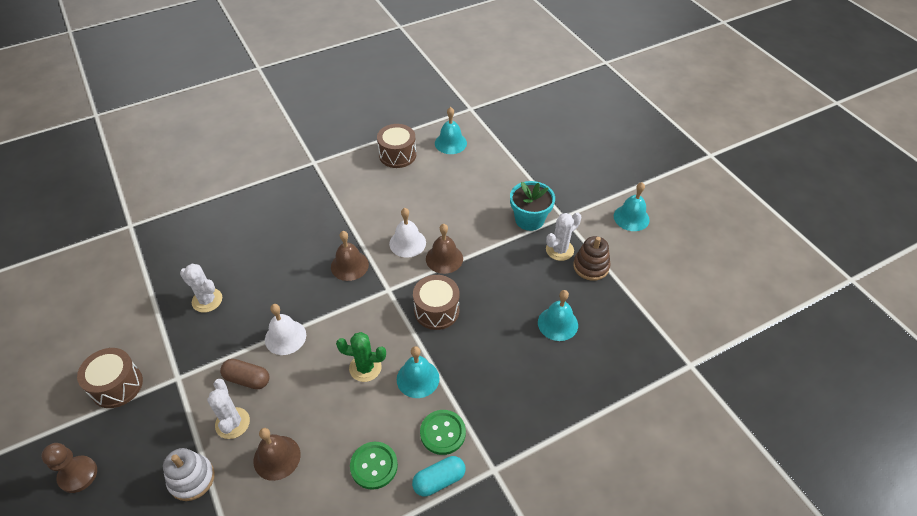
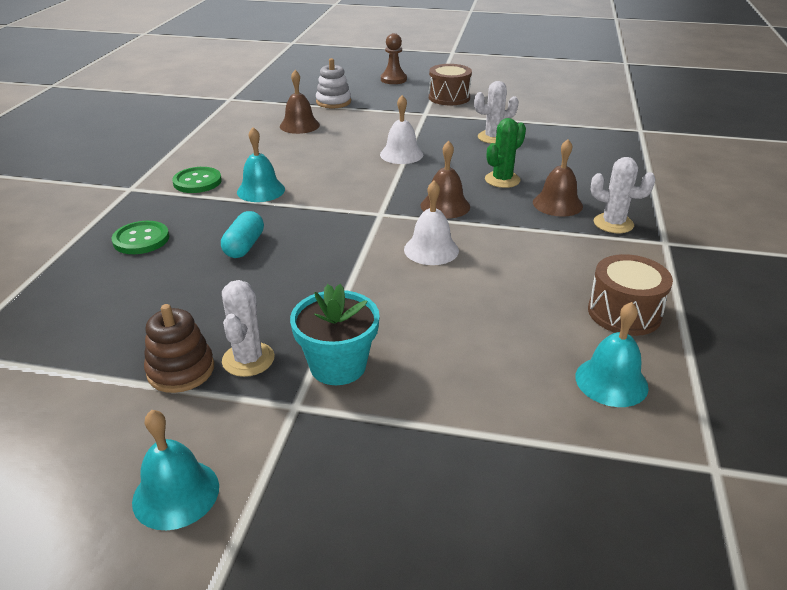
camera: 130 degrees right, 15 degrees down
white cactus [207,379,250,439] -> white cactus moved to [591,157,655,233]
brown capsule [220,359,269,389] -> none
green cactus [336,332,386,382] -> green cactus moved to [485,118,526,188]
green button [350,442,398,490] -> green button moved to [112,221,169,254]
turquoise capsule [412,456,466,496] -> turquoise capsule moved to [221,211,264,258]
brown drum [413,275,460,330] -> none
brown bell [426,224,463,274] -> brown bell moved to [533,139,583,217]
turquoise bell [538,290,578,341] -> none

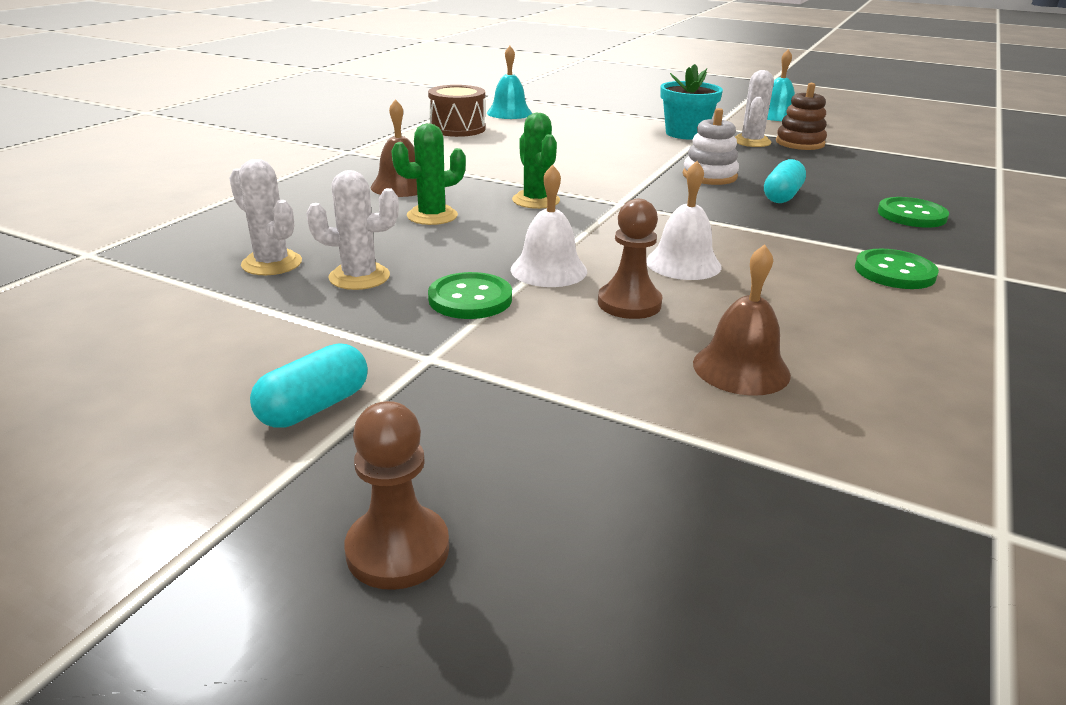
camera: 165 degrees left, 5 degrees down
turquoise bell [237,127,285,202] -> none
white stacking toy [316,58,351,108] -> white stacking toy moved to [683,108,739,185]
white bell [404,180,459,265] -> white bell moved to [646,161,722,280]
brown bell [421,141,470,218] -> green cactus [512,113,560,209]
brown drum [429,64,472,105] -> turquoise capsule [250,343,368,428]
white cactus [591,157,655,233] -> white cactus moved to [229,159,302,275]
none -> green button [428,272,512,319]
none -> brown pawn [598,199,663,319]

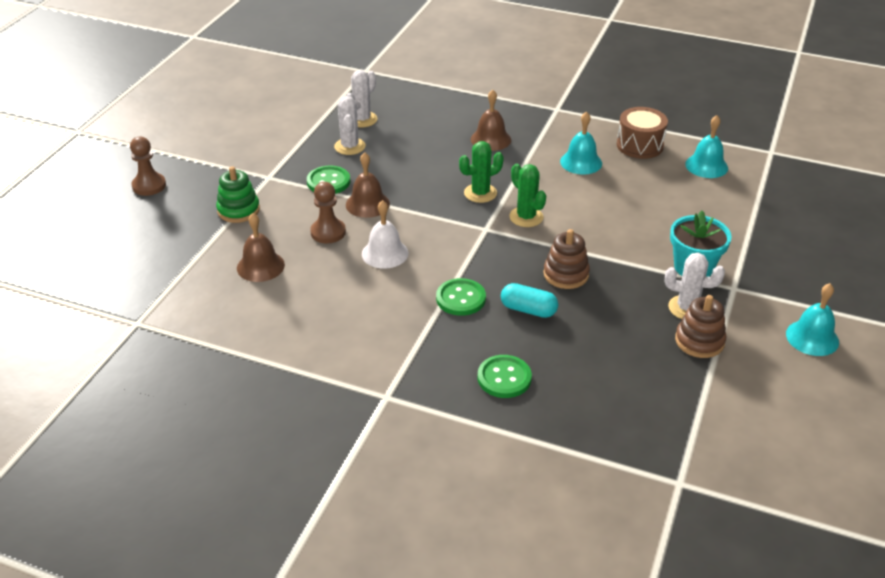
camera: 85 degrees right, 10 degrees up
turquoise capsule [250,343,368,428] -> none
green cactus [391,124,466,225] -> green cactus moved to [509,164,546,227]
white bell [511,165,587,287] -> brown bell [346,152,390,218]
white stacking toy [683,108,739,185] -> brown stacking toy [543,229,590,289]
green button [855,249,939,289] -> green button moved to [436,278,486,316]
none -> green stacking toy [216,166,260,223]
none -> turquoise bell [560,111,602,175]

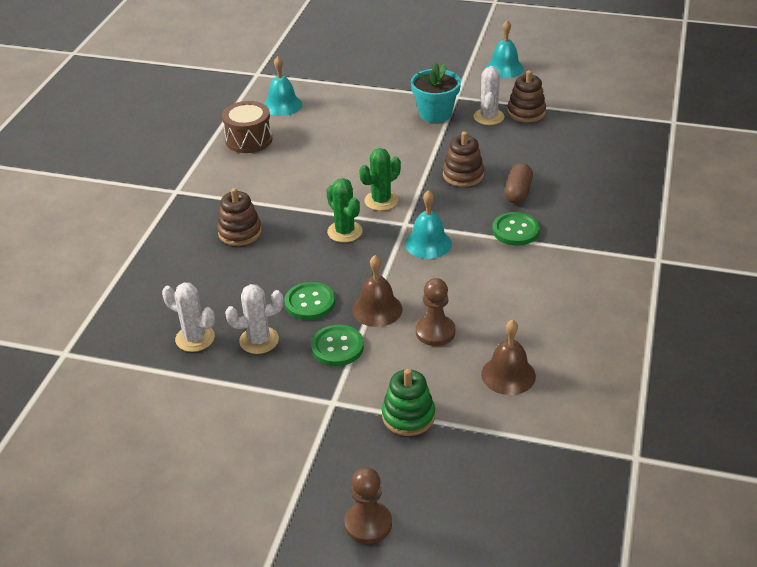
camera: 95 degrees left, 0 degrees up
white bell [362,200,409,269] -> none
brown bell [471,90,511,151] -> brown stacking toy [217,188,262,246]
green button [478,355,532,398] -> green button moved to [285,282,335,320]
turquoise capsule [501,283,558,318] -> brown capsule [504,163,533,203]
turquoise bell [560,111,602,175] -> turquoise bell moved to [405,190,452,259]

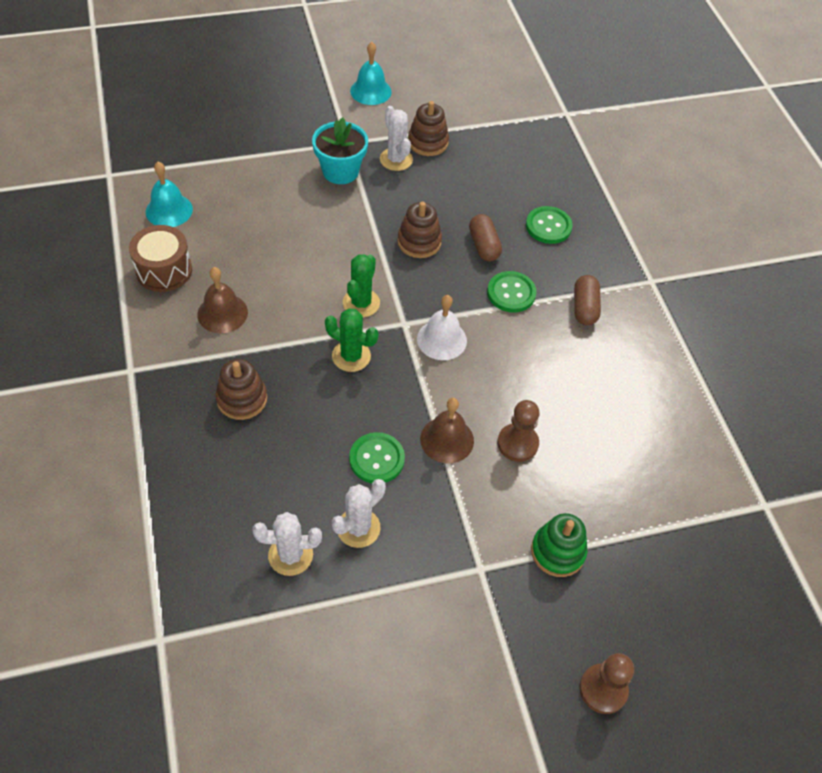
camera: 35 degrees left, 15 degrees up
green button [311,325,364,366] -> green button moved to [526,206,573,244]
turquoise bell [405,190,452,259] -> white bell [417,295,467,360]
brown bell [481,319,536,395] -> brown bell moved to [197,267,248,333]
none -> brown capsule [574,275,601,326]

